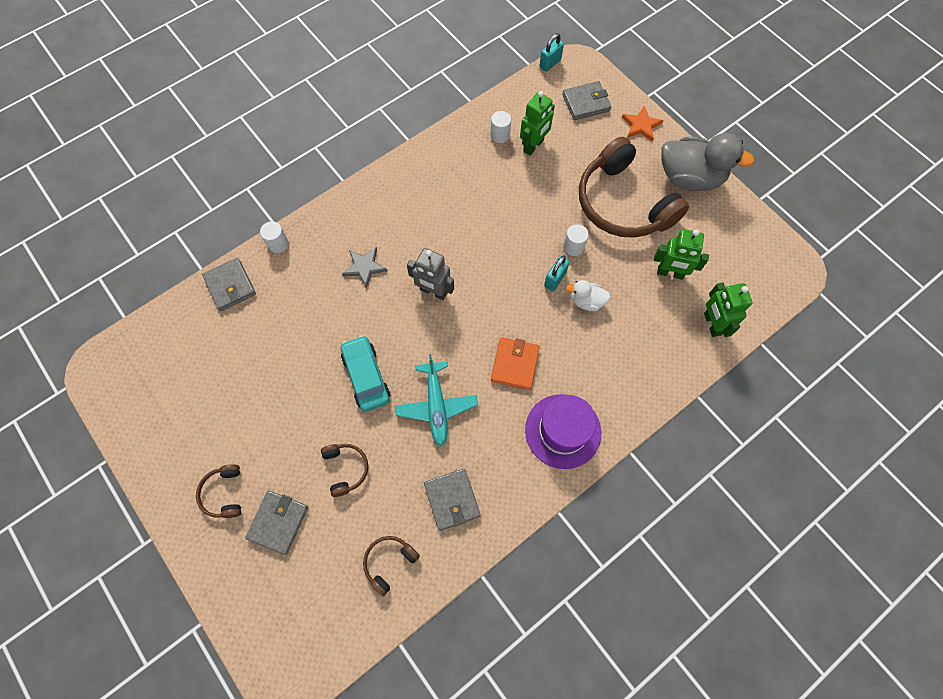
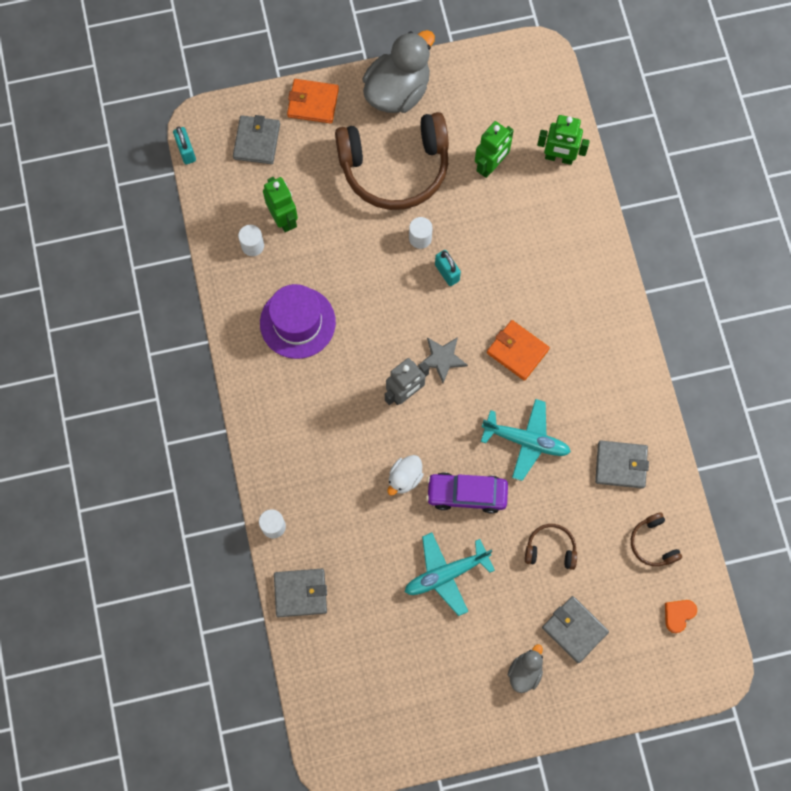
camera: 65 degrees left, 5 degrees up
brown headphones [196,464,241,518] -> grey duck [508,644,543,693]
turquoise car [341,335,390,412] -> purple car [426,472,508,514]
grey star [342,247,387,288] -> grey star moved to [418,337,468,383]
purple hat [525,394,601,469] -> purple hat moved to [260,284,336,359]
white duck [566,280,611,311] -> white duck moved to [387,455,424,496]
orange star [622,106,664,142] -> orange wallet [287,79,339,124]
none -> turquoise plane [405,532,495,616]
none -> orange heart [665,600,697,633]

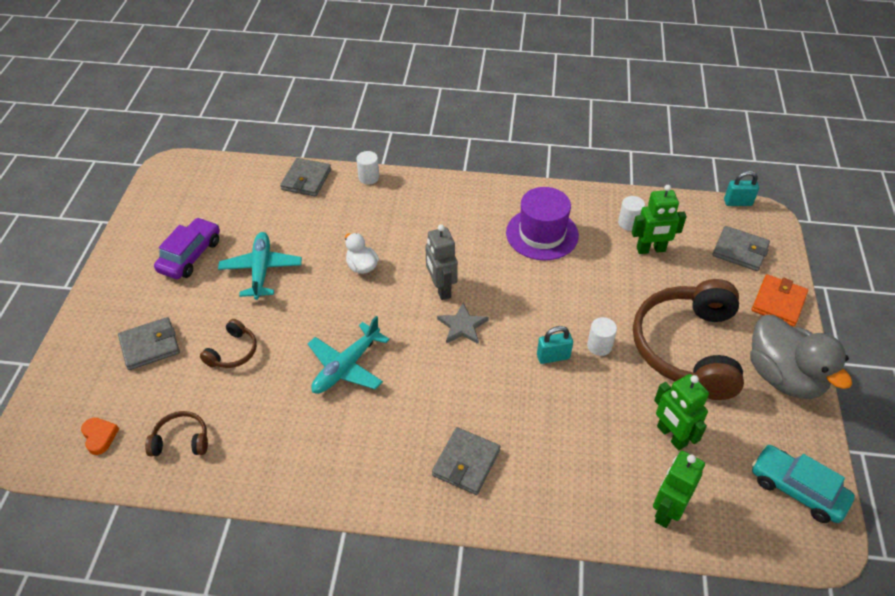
camera: 110 degrees right, 25 degrees down
purple car [426,472,508,514] -> purple car moved to [154,217,220,279]
orange wallet [487,320,550,381] -> none
grey duck [508,644,543,693] -> none
grey wallet [595,441,649,489] -> grey wallet moved to [432,427,501,495]
none -> turquoise car [752,445,855,523]

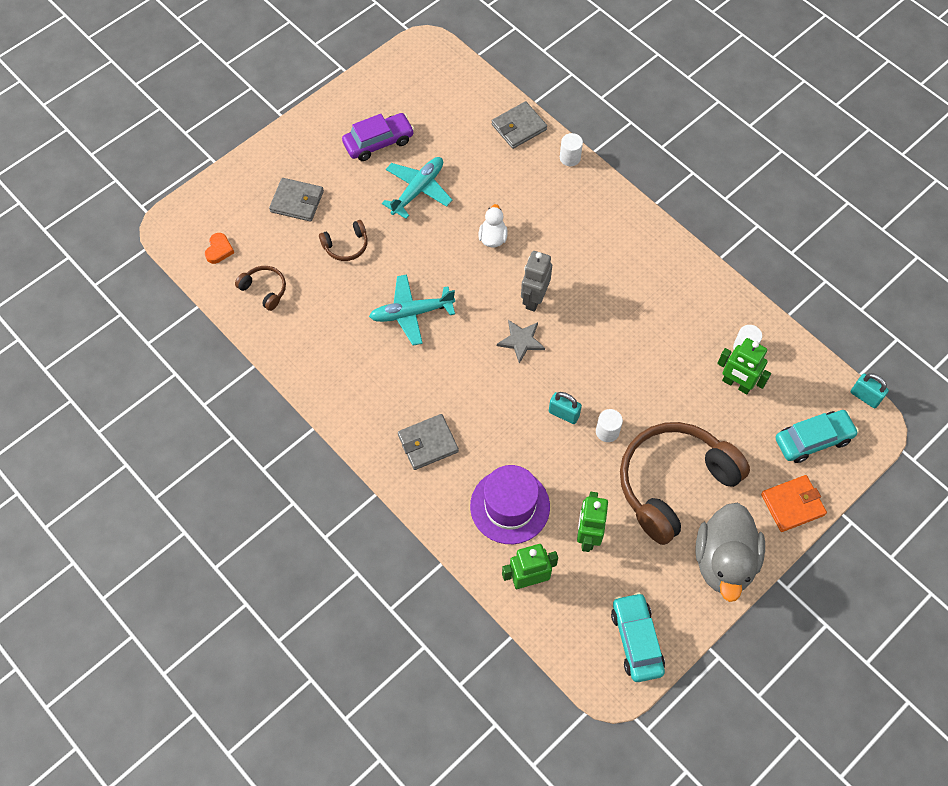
camera: 40 degrees right, 15 degrees up
purple hat [506,187,579,261] -> purple hat moved to [470,465,550,544]
grey wallet [712,226,770,271] -> turquoise car [776,410,859,463]

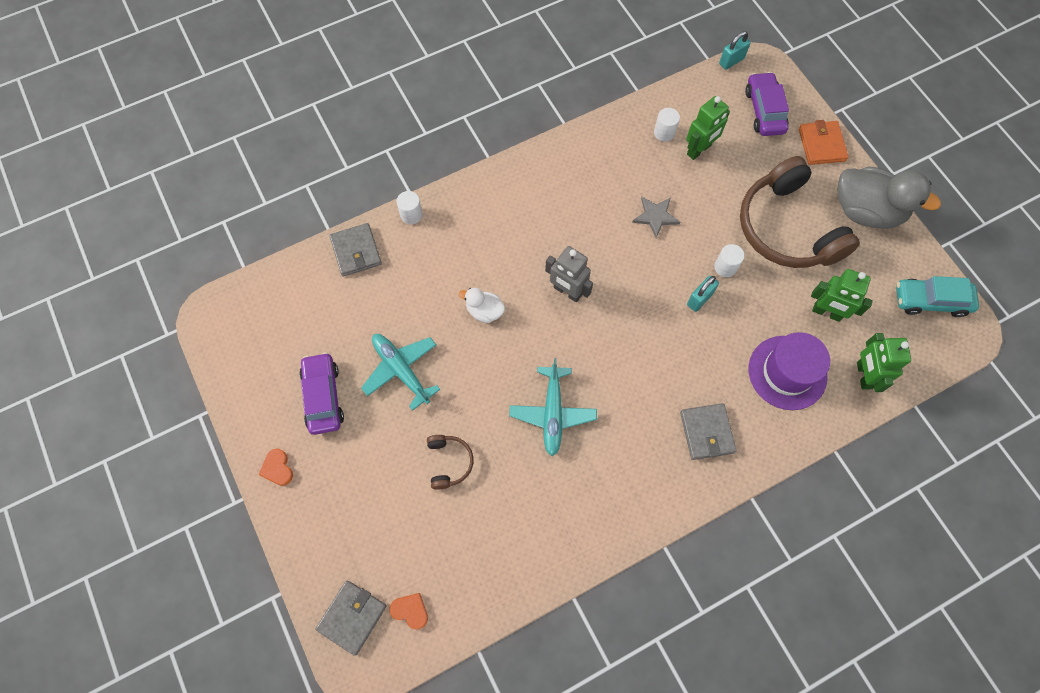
camera: 75 degrees left, 5 degrees up
brown headphones [235,266,286,311] -> none
grey wallet [269,178,324,222] -> grey wallet moved to [315,581,387,656]
grey star [497,320,545,364] -> grey star moved to [632,197,680,238]
turquoise car [776,410,859,463] -> purple car [745,72,789,136]
none -> orange heart [258,449,293,486]

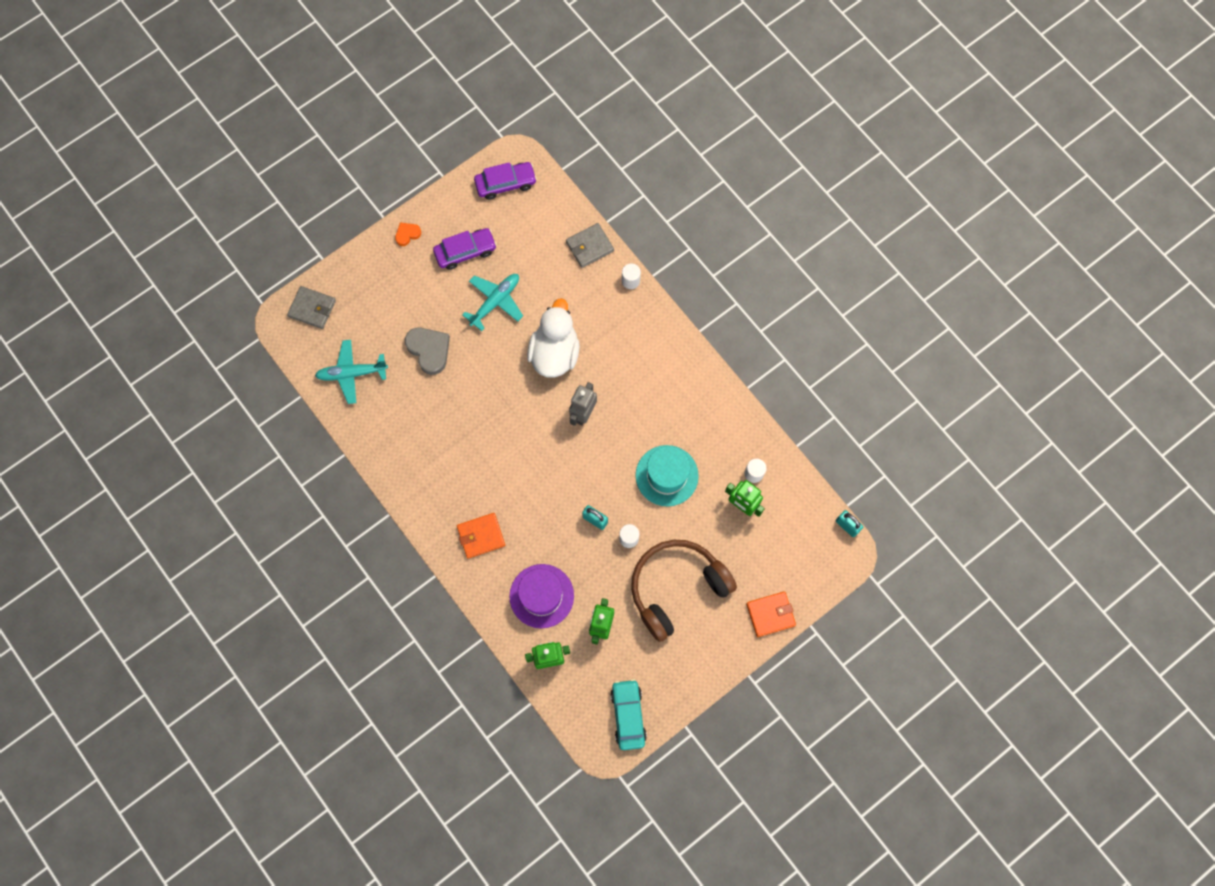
camera: 80 degrees right, 5 degrees up
orange heart [389,593,428,630] -> none
brown headphones [427,435,474,490] -> grey heart [405,328,450,375]
white duck [459,288,505,323] -> white duck [527,298,580,378], size x2.04
turquoise plane [509,358,597,456] -> turquoise plane moved to [315,340,388,404]
grey star [632,197,680,238] -> turquoise hat [636,445,699,507]
grey wallet [680,403,736,460] -> orange wallet [457,513,505,559]
purple car [745,72,789,136] -> purple car moved to [474,162,537,200]
grey duck [837,167,941,229] -> none

